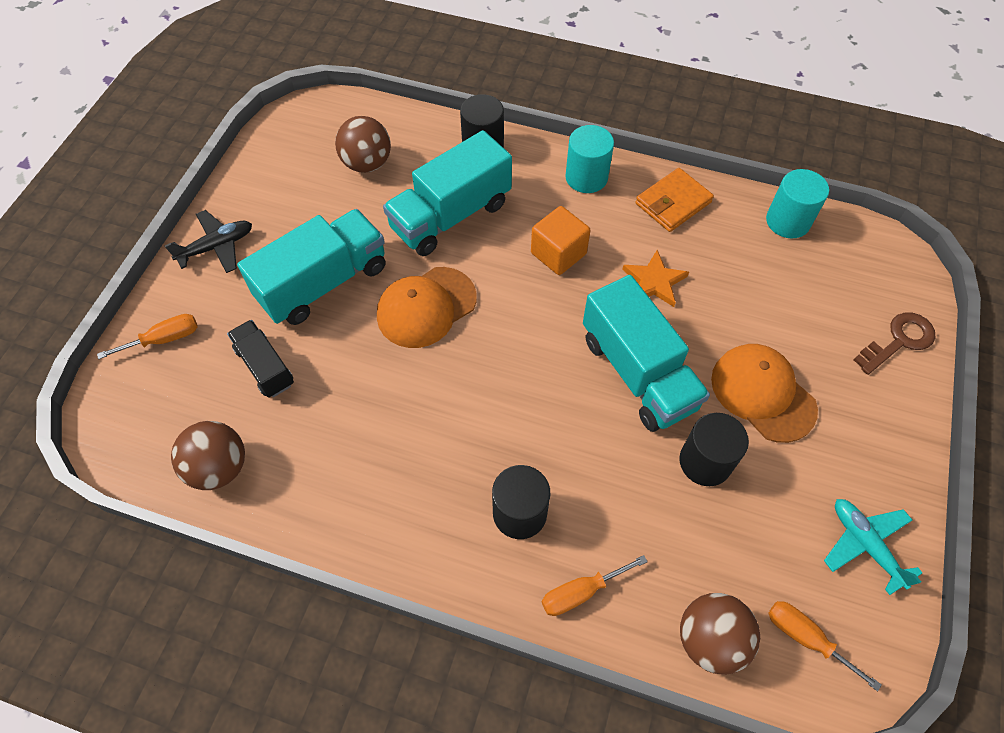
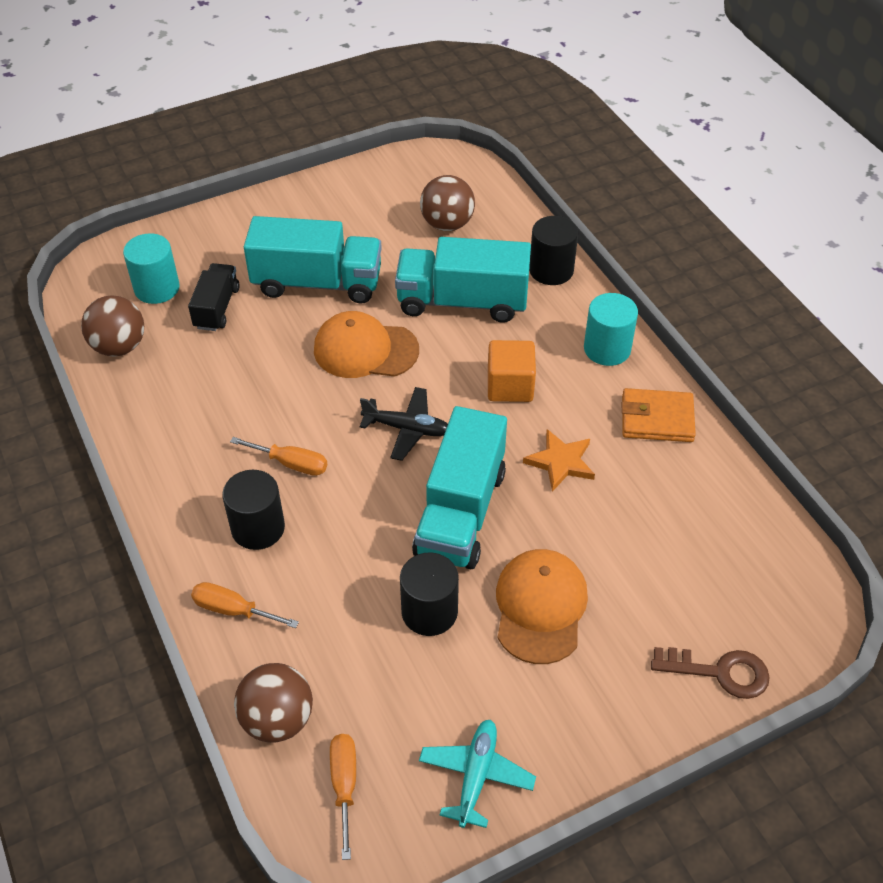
camera: 45 degrees right, 10 degrees down
orange screwdriver [97,314,198,359] -> orange screwdriver moved to [230,437,327,476]
black plane [165,210,252,273] -> black plane moved to [360,387,448,461]
turquoise cylinder [766,169,829,239] -> turquoise cylinder moved to [123,233,180,304]

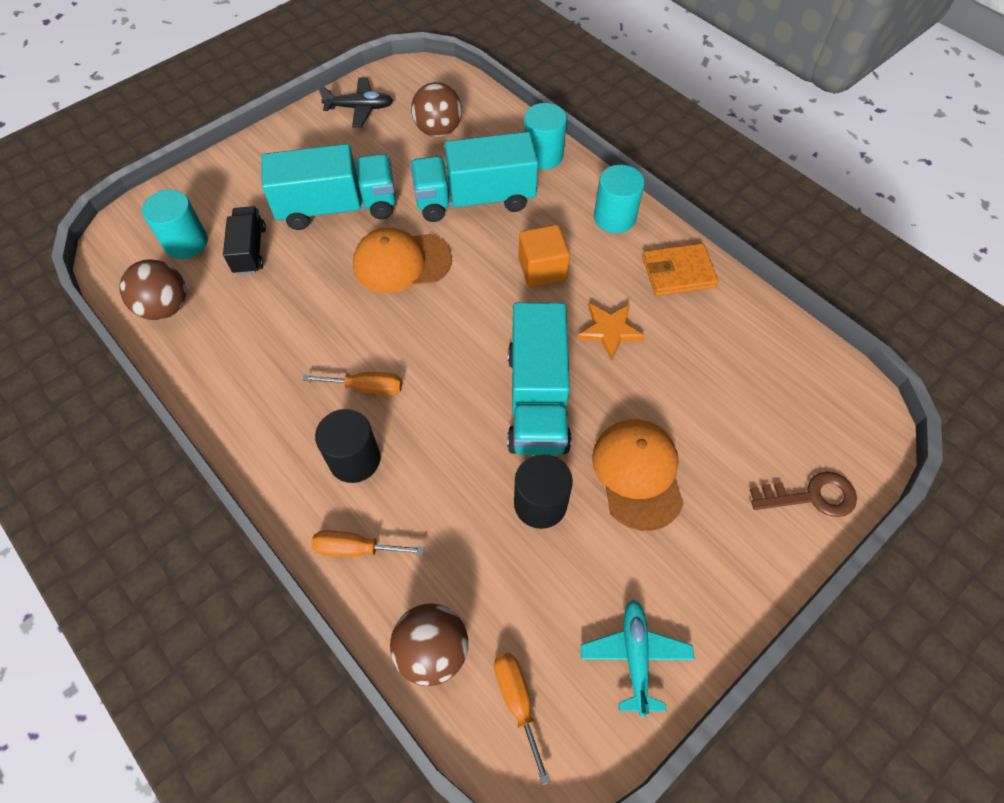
camera: 15 degrees left, 10 degrees up
black plane [360,387,448,461] -> black plane moved to [318,78,393,127]
black cylinder [529,216,578,285] -> turquoise cylinder [524,103,567,169]

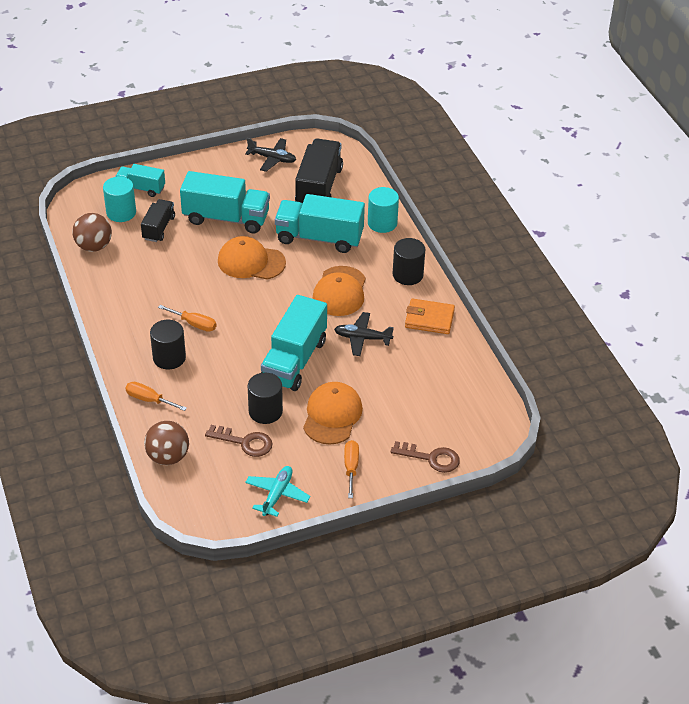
camera: 20 degrees right, 15 degrees down
brown ball [411,82,462,137] -> black truck [295,139,343,204]
orange screwdriver [494,653,551,785] -> orange screwdriver moved to [344,440,359,498]
orange cube [518,224,570,287] -> orange cap [312,266,366,316]
orange star [577,303,645,361] -> black plane [334,312,394,356]
turquoise cylinder [594,165,645,233] -> black cylinder [393,238,425,285]
none -> turquoise truck [115,164,165,197]
none -> brown key [205,425,273,457]

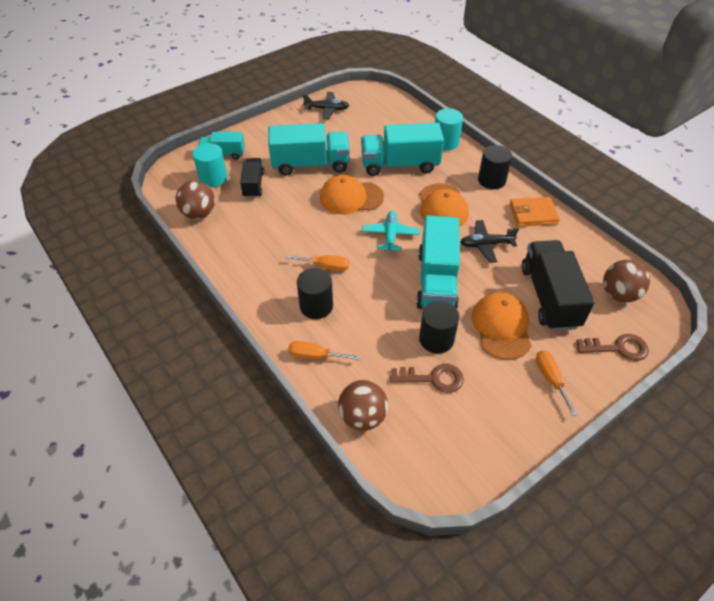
camera: 15 degrees left, 5 degrees up
turquoise plane [245,466,311,517] -> turquoise plane moved to [362,211,420,253]
black truck [295,139,343,204] -> black truck moved to [522,240,594,331]
none -> brown ball [603,260,650,302]

